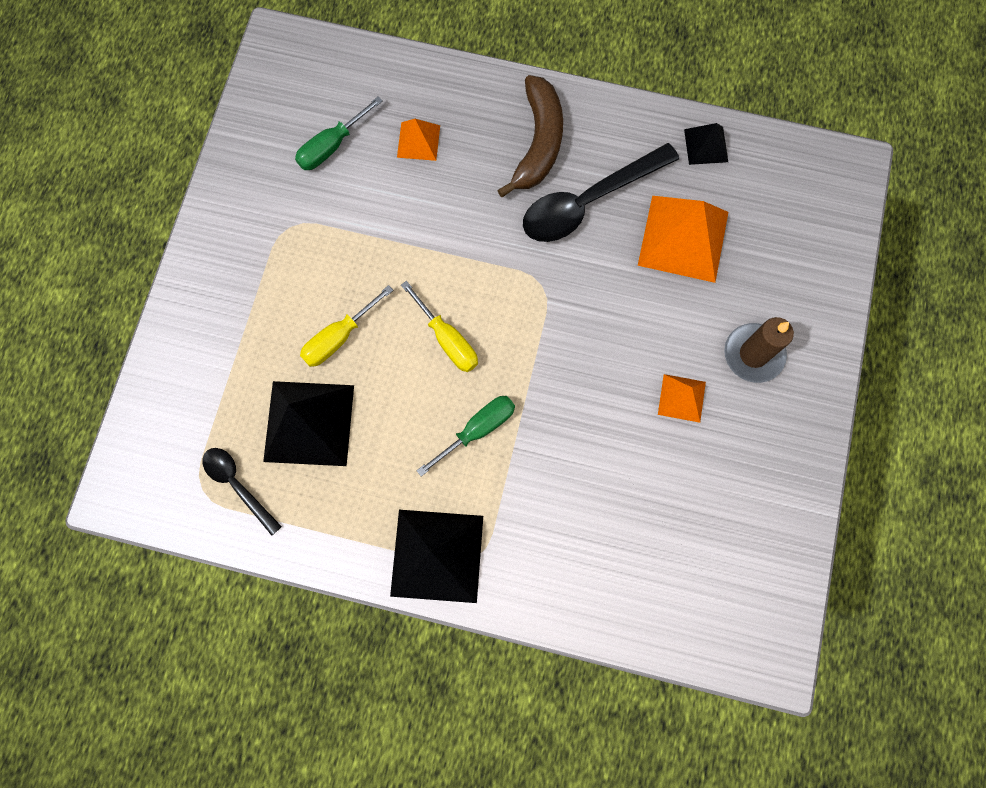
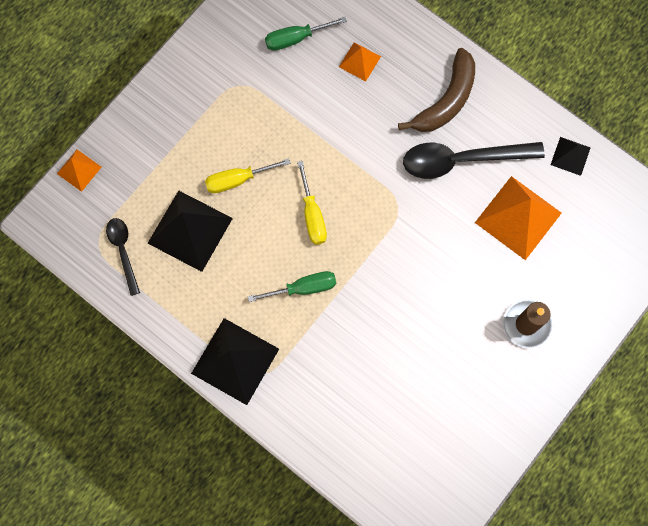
camera: 25 degrees right, 0 degrees up
orange pyramid [658,374,706,423] -> orange pyramid moved to [57,150,101,192]

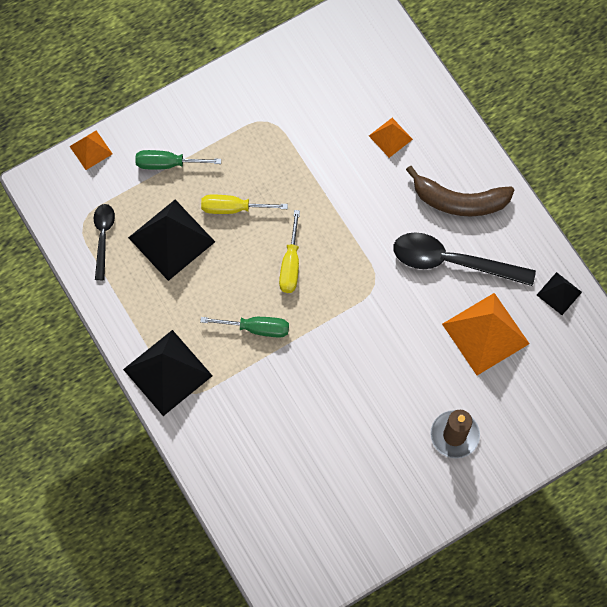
camera: 20 degrees right, 5 degrees down
green screwdriver [265,17,347,51] -> green screwdriver moved to [135,150,221,169]
brown banana [398,48,475,132] -> brown banana turned 45 degrees clockwise [406,166,514,216]

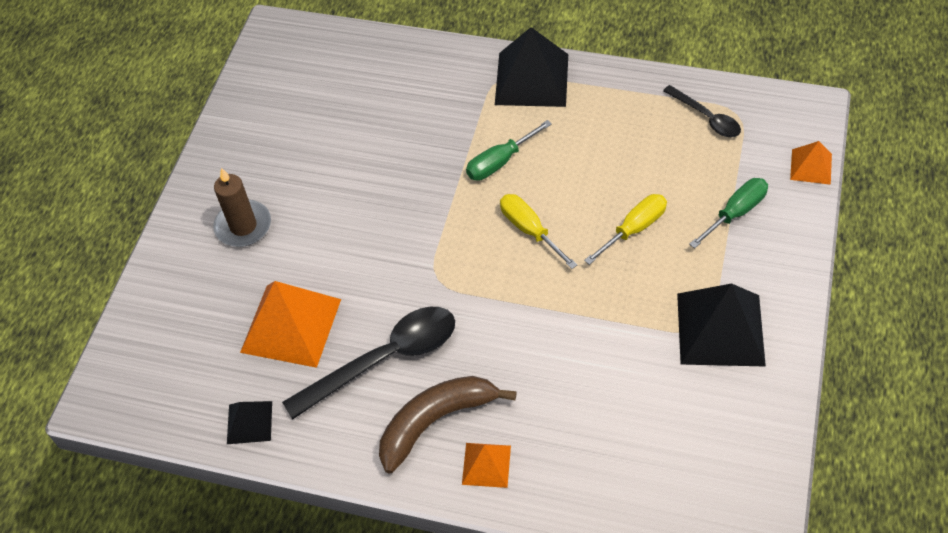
camera: 140 degrees right, 15 degrees down
black pyramid [128,200,215,281] -> black pyramid moved to [677,283,766,367]
orange pyramid [369,118,413,158] -> orange pyramid moved to [462,443,511,488]

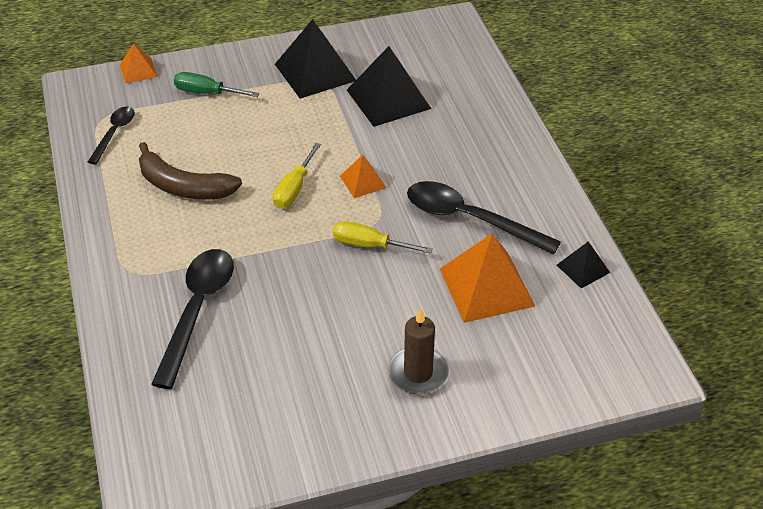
camera: 125 degrees left, 10 degrees down
brown banana [379,376,517,473] -> brown banana moved to [139,142,242,199]
orange pyramid [462,443,511,488] -> orange pyramid moved to [340,155,387,198]
green screwdriver [466,120,552,181] -> none
black pyramid [495,27,568,107] -> black pyramid moved to [347,46,431,127]
yellow screwdriver [584,194,667,265] -> yellow screwdriver moved to [333,221,433,254]
none -> black spoon [151,249,234,389]

